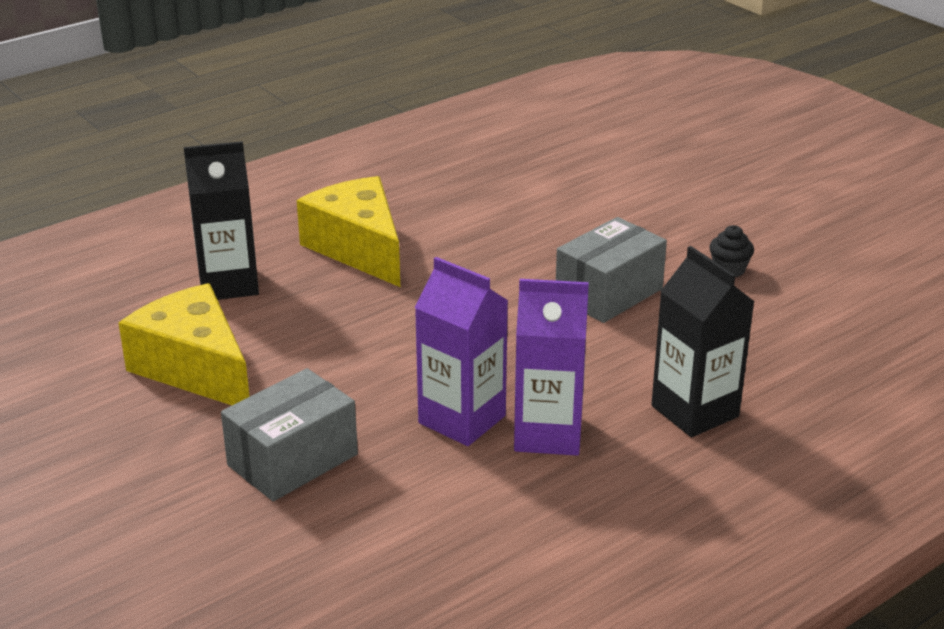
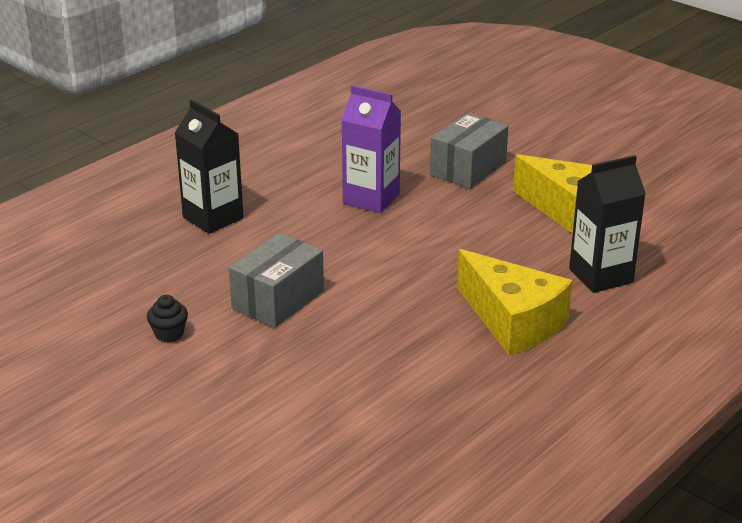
camera: 170 degrees right, 0 degrees up
purple carton [514,279,589,456] -> none

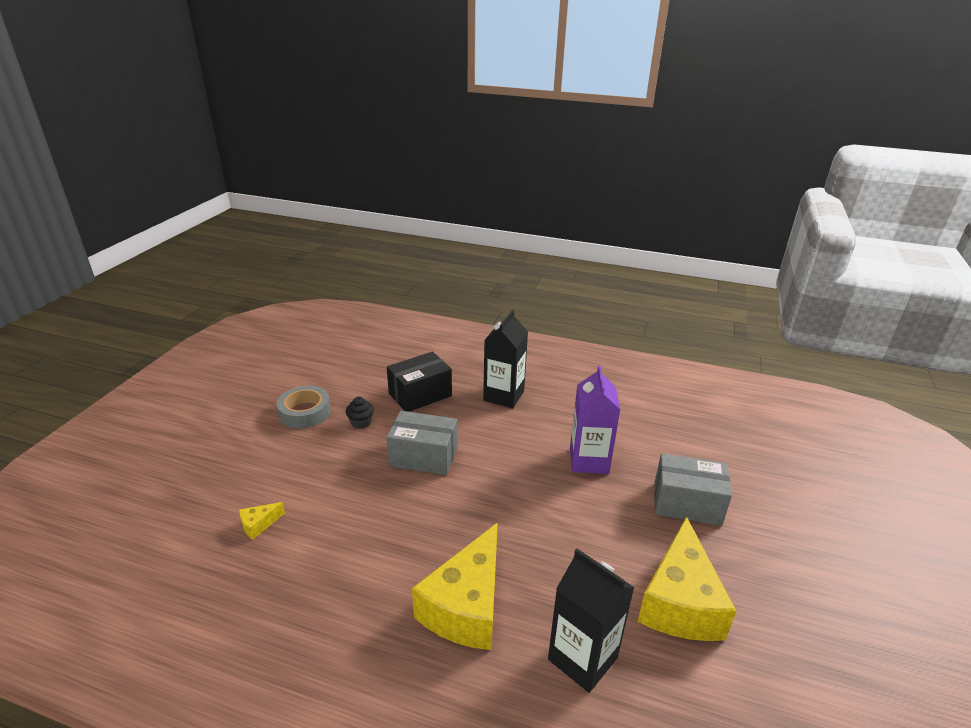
camera: 65 degrees right, 0 degrees up
none -> yellow cheese [239,502,285,540]
none -> grey tape [276,386,331,429]
none -> black box [387,352,452,412]

